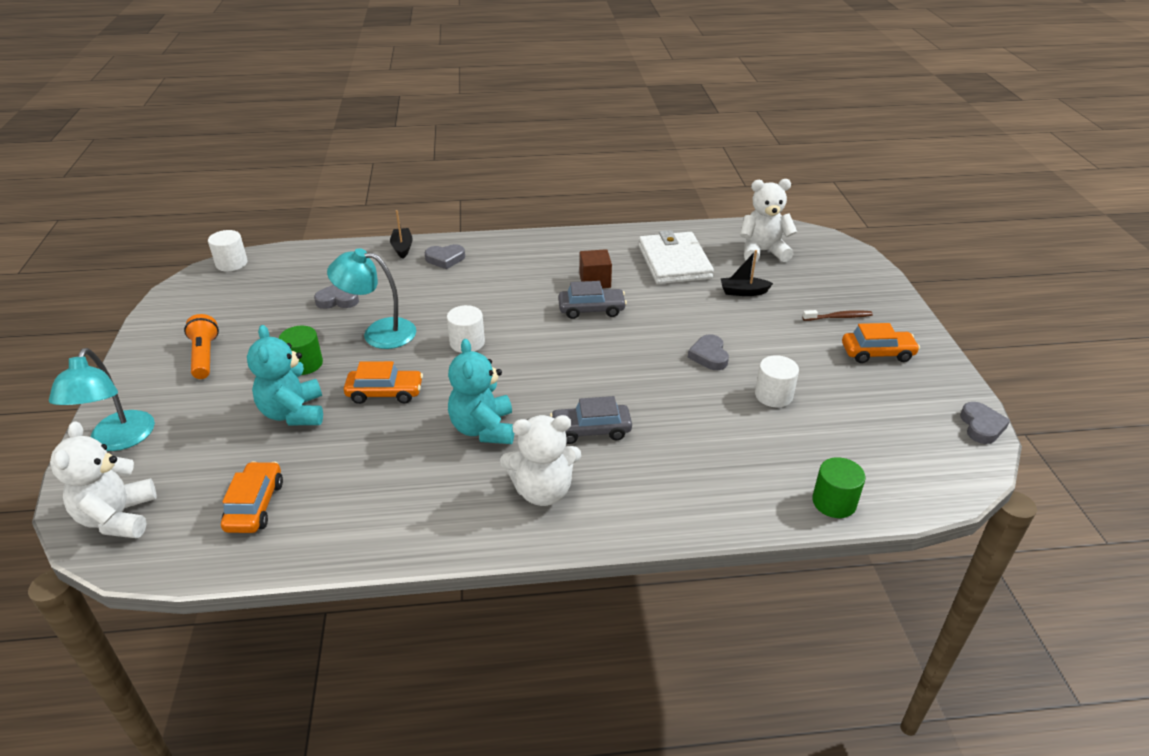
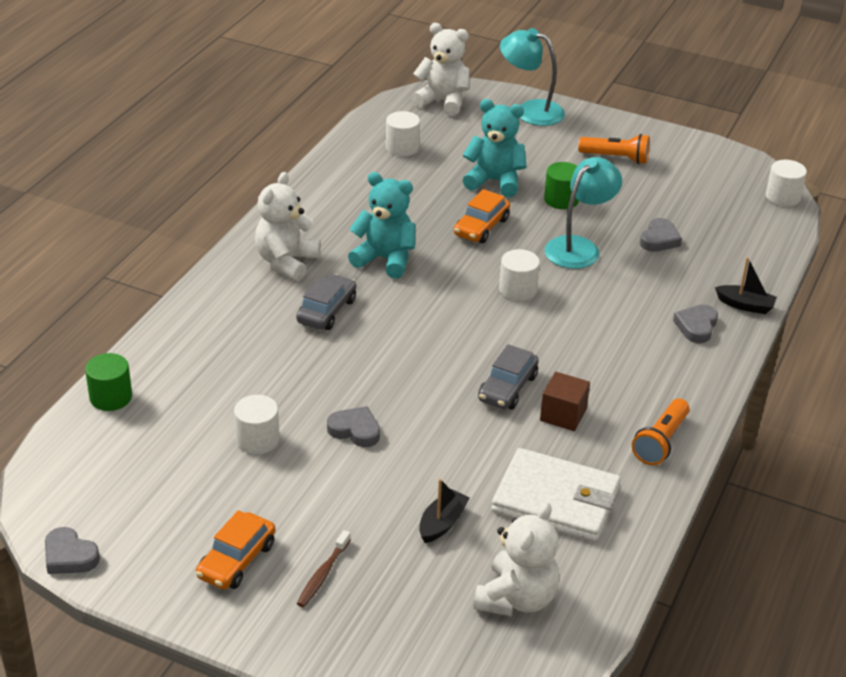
camera: 120 degrees right, 0 degrees up
orange car [221,461,283,533] -> white cylinder [386,111,420,156]
none -> orange flashlight [632,399,690,465]

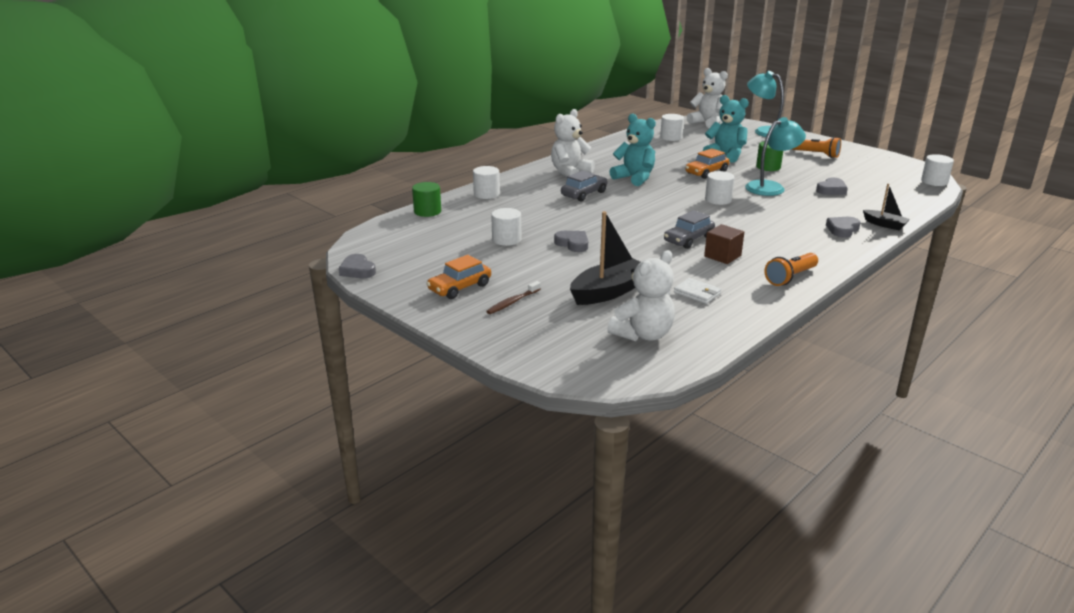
camera: 20 degrees right, 10 degrees down
black boat [419,479,470,543] -> black boat [570,211,641,305], size x1.81
white wallet [491,448,620,542] -> white wallet [674,278,721,304], size x0.47
none -> white cylinder [473,166,500,199]

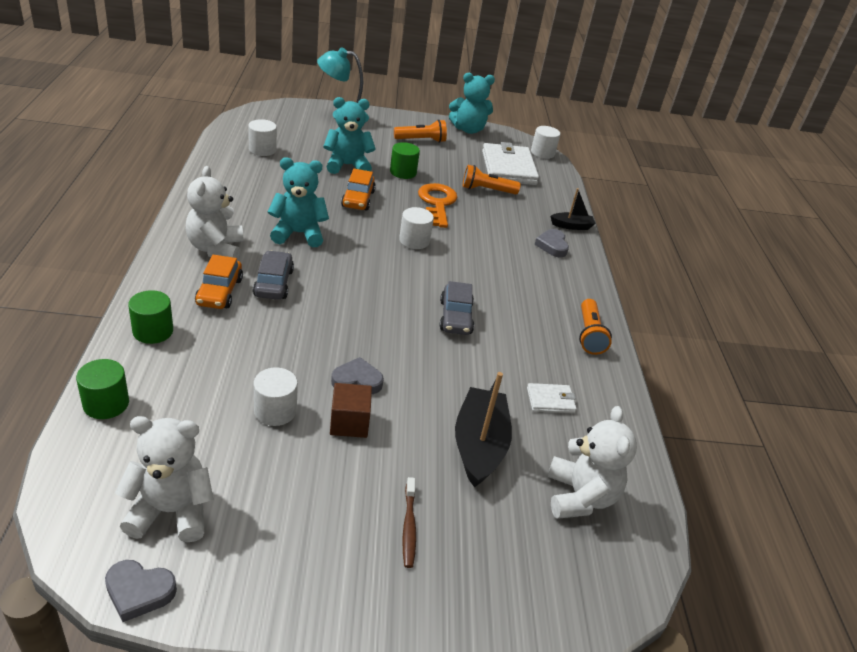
camera: 50 degrees left, 10 degrees up
orange car [426,255,491,299] -> orange car moved to [195,255,243,309]
white cylinder [473,166,500,199] -> green cylinder [128,290,173,344]
white teddy bear [687,68,728,128] -> white teddy bear moved to [115,416,214,542]
brown cube [704,224,744,264] -> brown cube moved to [330,383,372,438]
turquoise lamp [745,117,806,196] -> orange key [418,183,457,228]
grey heart [816,178,848,195] -> orange flashlight [463,165,521,195]
none -> turquoise teddy bear [449,73,495,134]
none -> white wallet [482,142,539,185]

